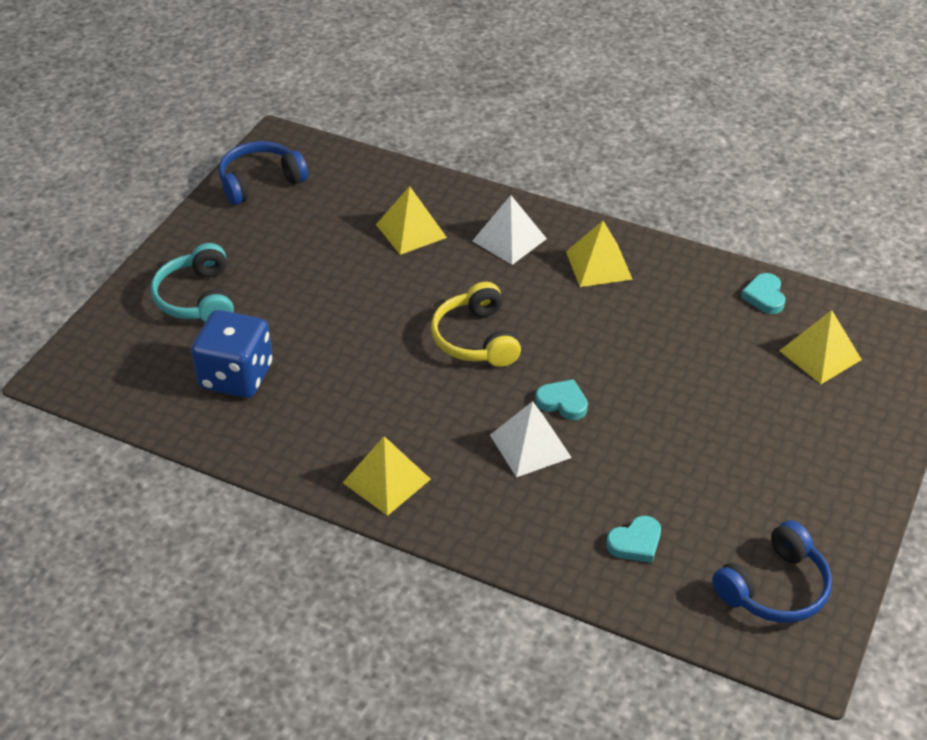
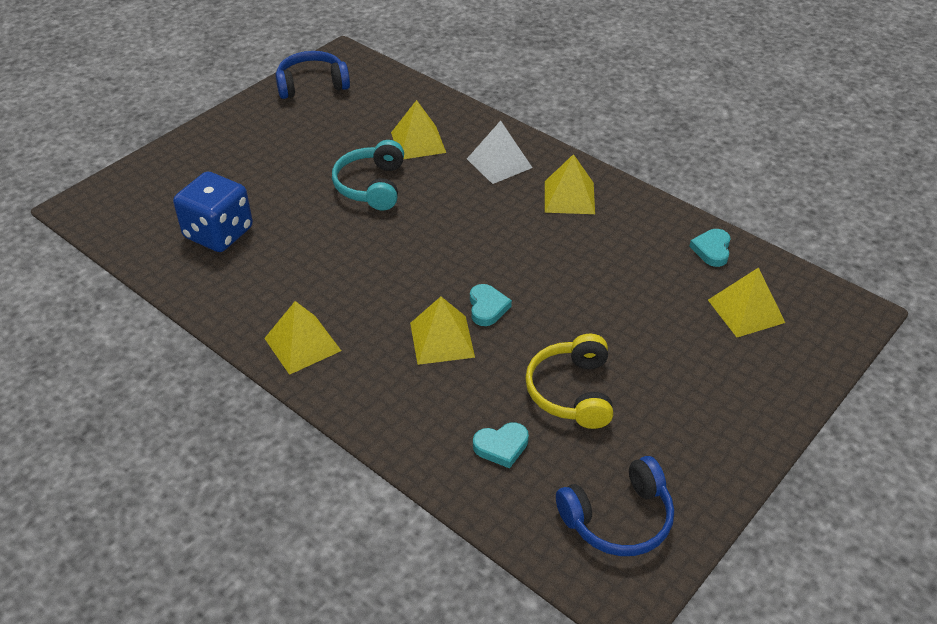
camera: 15 degrees right, 0 degrees up
turquoise headphones [151,243,234,322] -> turquoise headphones moved to [332,140,404,211]
yellow headphones [431,282,521,367] -> yellow headphones moved to [525,334,613,429]
white pyramid [490,401,572,478] -> yellow pyramid [410,297,475,365]
turquoise heart [535,379,588,420] -> turquoise heart turned 45 degrees clockwise [470,284,512,326]

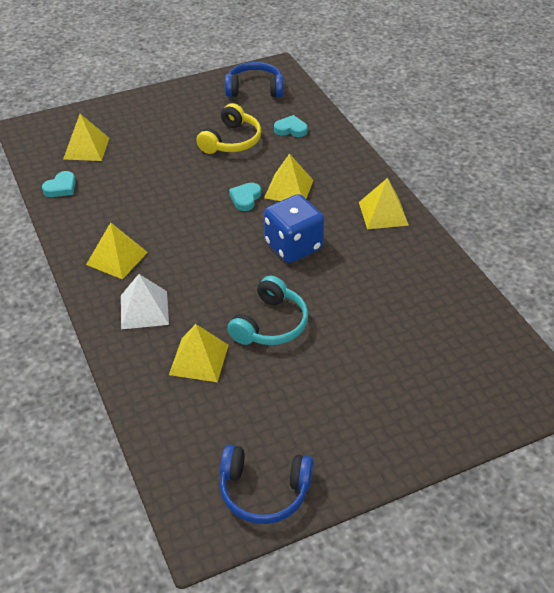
camera: 155 degrees left, 0 degrees up
blue dice [173,172,253,252] -> blue dice moved to [264,194,324,263]

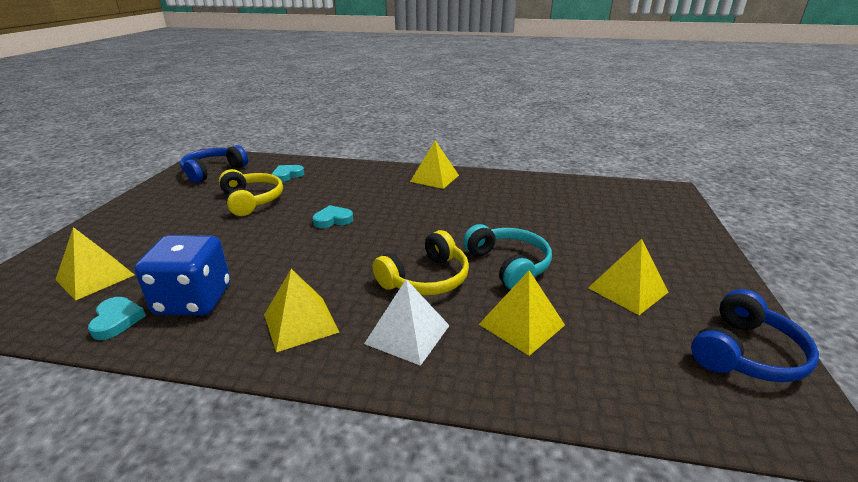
camera: 55 degrees left, 15 degrees down
turquoise heart [229,183,261,211] -> turquoise heart turned 105 degrees clockwise [313,205,353,228]
yellow pyramid [264,153,314,201] -> yellow pyramid moved to [588,239,668,315]
blue dice [264,194,324,263] -> blue dice moved to [135,235,230,315]
none -> yellow headphones [373,230,469,295]

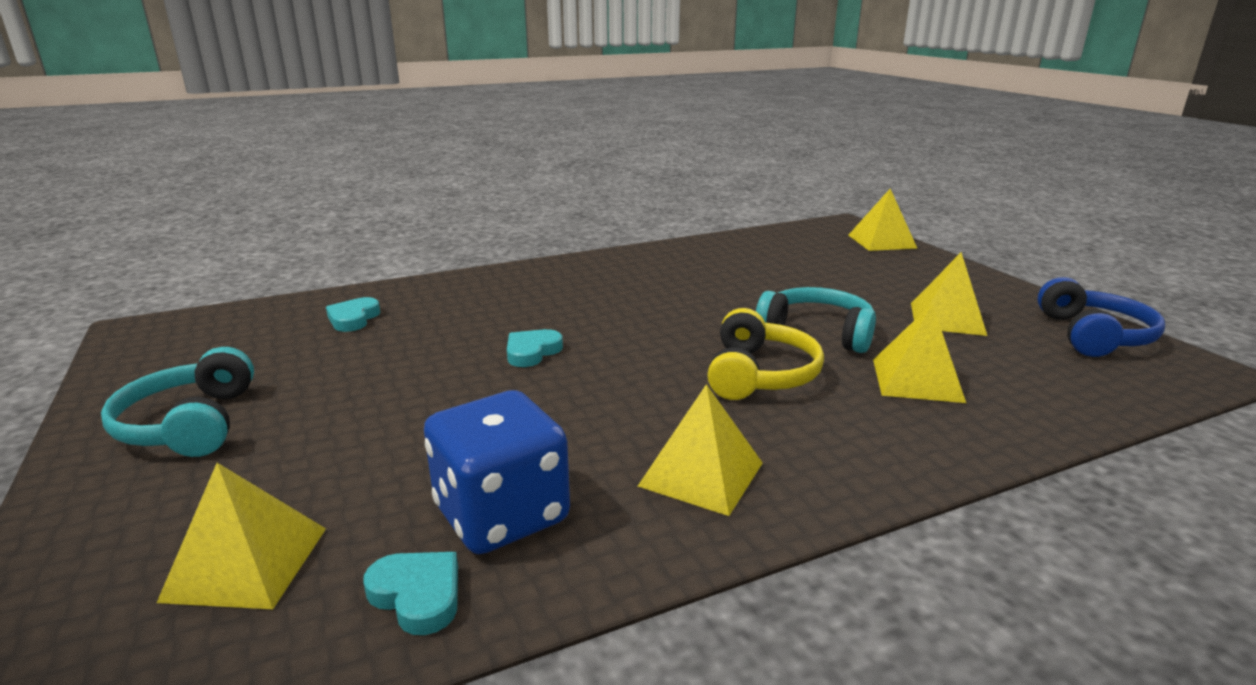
camera: 35 degrees left, 5 degrees down
blue headphones [180,145,248,183] -> none
yellow headphones [219,169,283,216] -> none
white pyramid [364,279,450,366] -> none
yellow pyramid [410,141,459,189] -> yellow pyramid moved to [848,189,918,251]
none -> turquoise headphones [101,347,254,457]

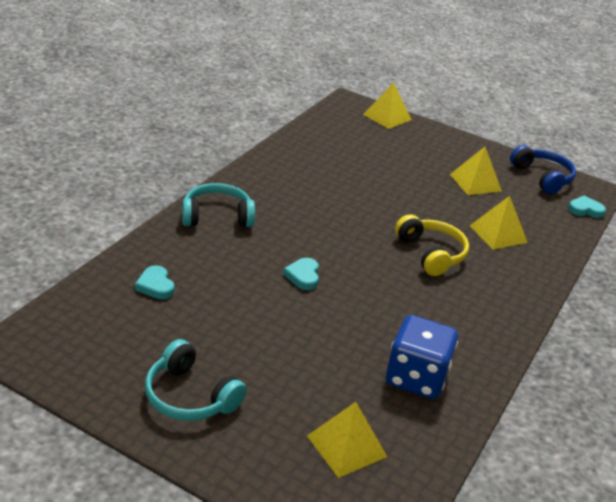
camera: 40 degrees left, 10 degrees up
turquoise heart [363,552,458,635] -> turquoise heart moved to [568,195,606,218]
yellow pyramid [638,384,763,516] -> none
turquoise headphones [756,287,876,353] -> turquoise headphones moved to [182,183,255,227]

